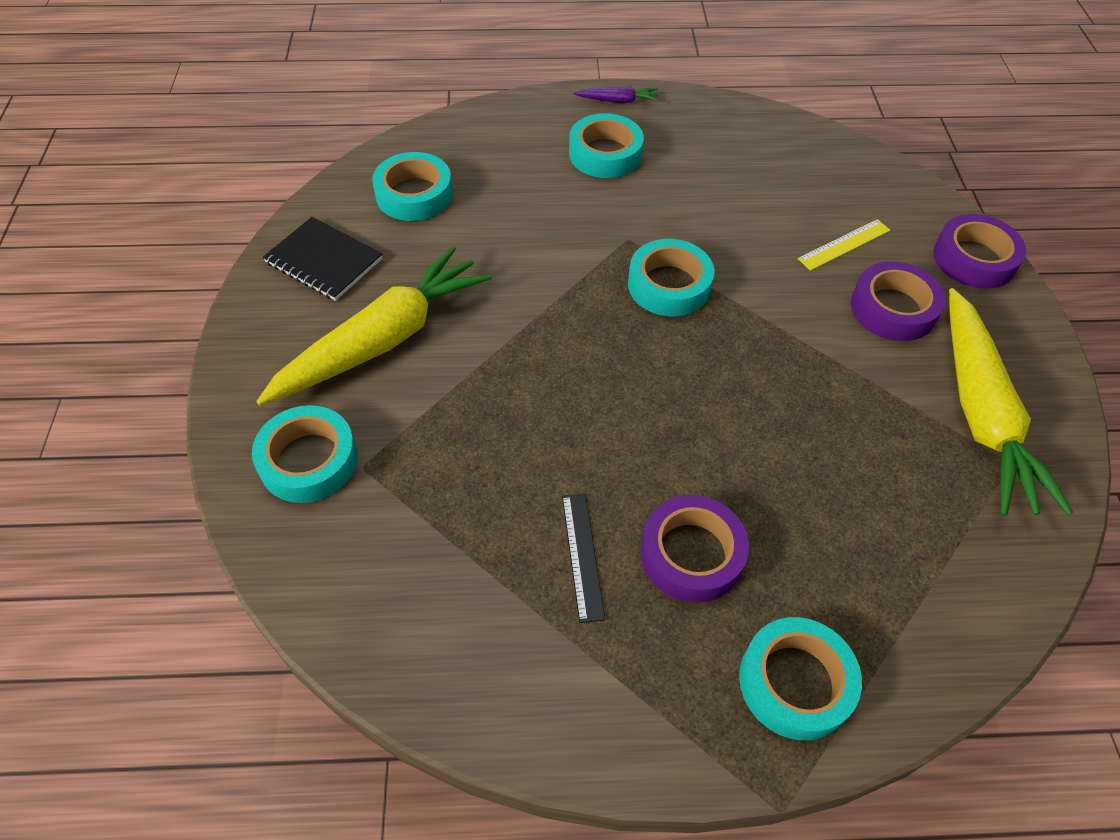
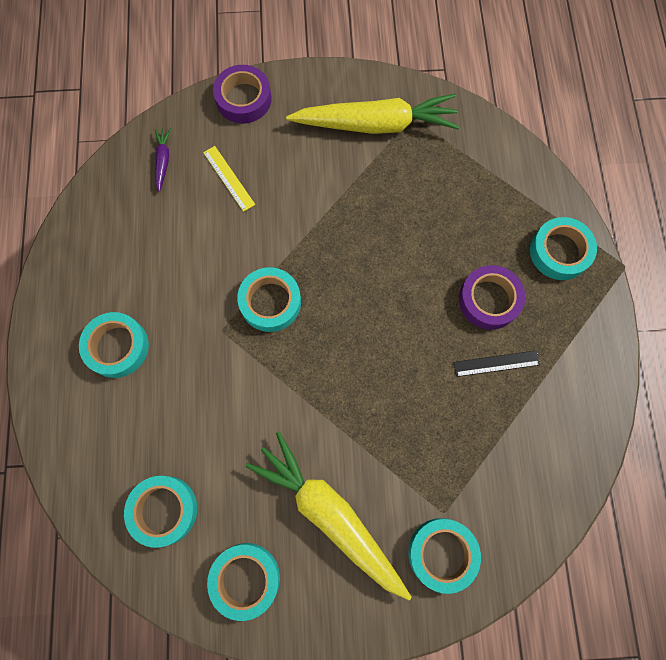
camera: 90 degrees left, 20 degrees up
black notebook [263,217,382,301] -> turquoise tape [207,543,280,621]
purple carrot [573,87,659,103] -> purple carrot moved to [155,128,171,192]
purple tape [851,262,946,341] -> none

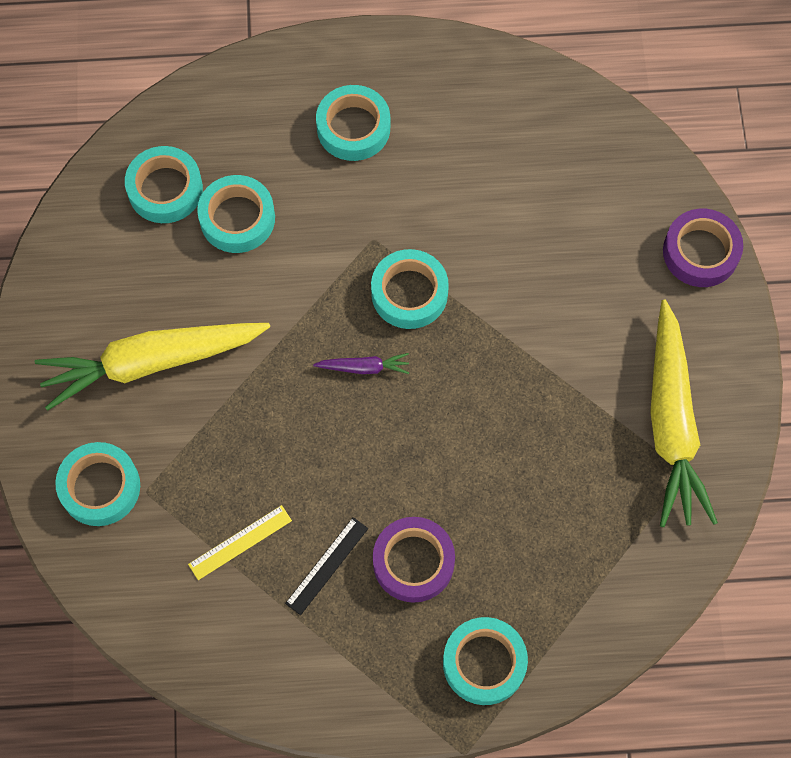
camera: 90 degrees right, 5 degrees down
purple carrot [155,128,171,192] -> purple carrot moved to [313,353,409,374]
yellow ruler [203,146,255,212] -> yellow ruler moved to [188,505,292,580]
turquoise tape [207,543,280,621] -> turquoise tape moved to [197,175,275,253]
yellow carrot [245,432,412,600] -> yellow carrot turned 150 degrees counterclockwise [35,323,270,411]
black ruler [453,350,540,377] -> black ruler turned 45 degrees clockwise [285,517,368,615]

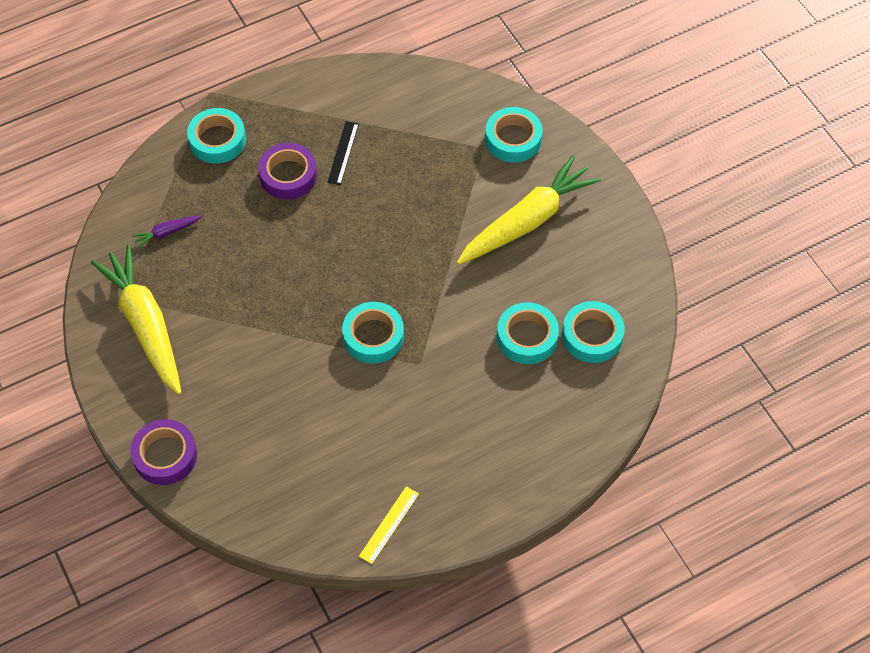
camera: 155 degrees right, 10 degrees down
yellow ruler [188,505,292,580] -> yellow ruler moved to [359,487,419,564]
purple carrot [313,353,409,374] -> purple carrot moved to [132,215,202,248]
turquoise tape [316,85,390,161] -> none

